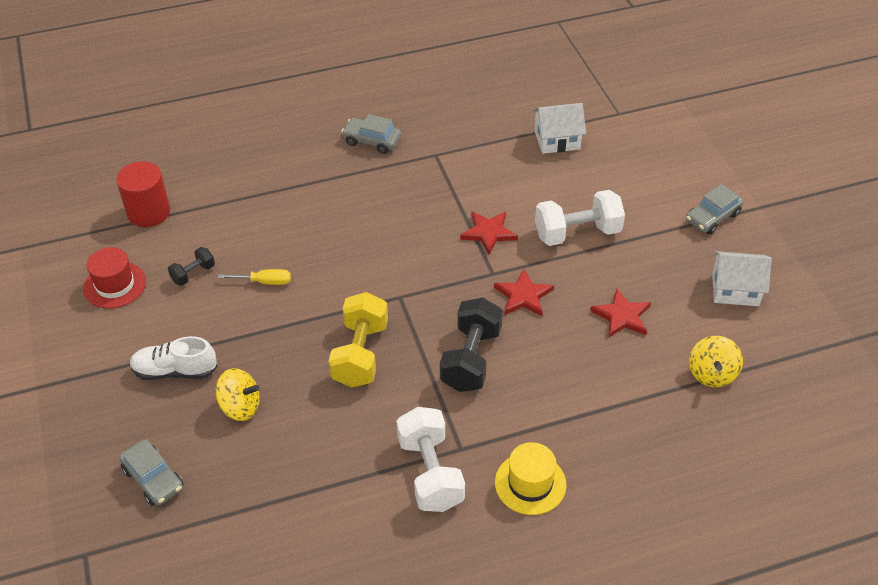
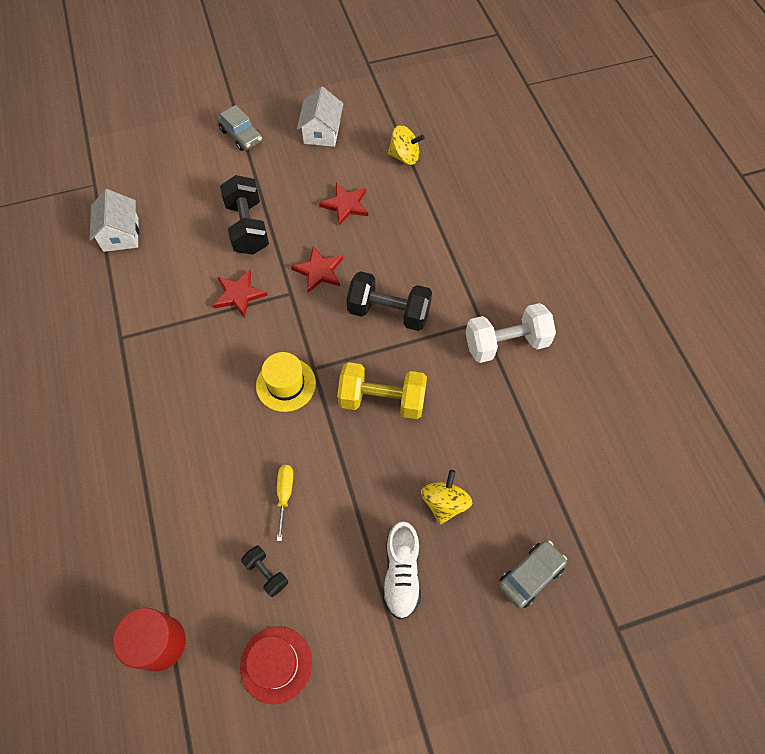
camera: 90 degrees left, 15 degrees up
grey car [341,114,401,154] -> none
yellow hat [495,442,566,515] -> yellow hat moved to [256,352,316,412]
white dumbbell [535,190,625,246] -> black dumbbell [220,175,269,255]

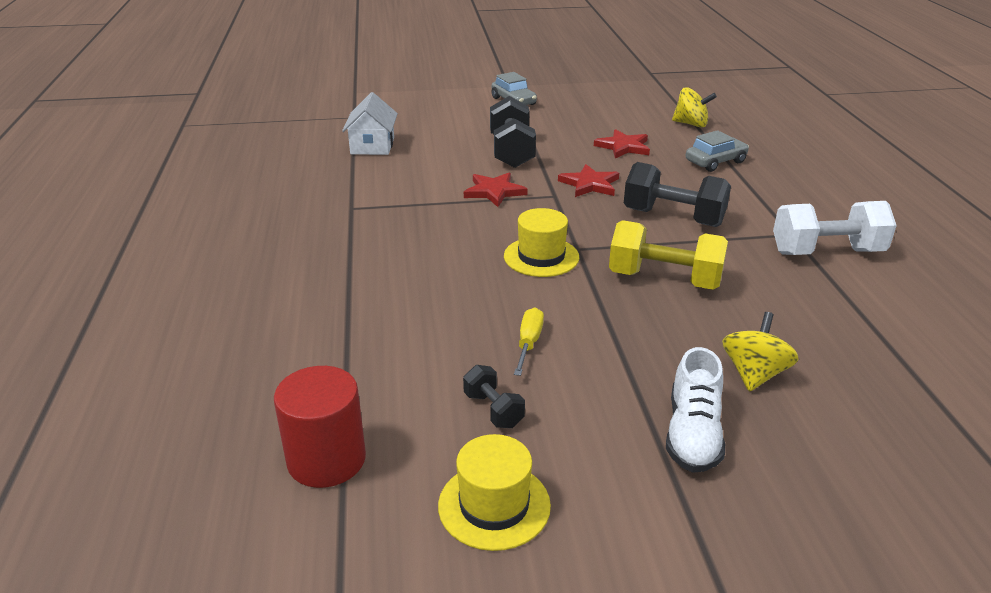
camera: 10 degrees right, 30 degrees down
red hat [240,626,312,704] -> yellow hat [438,434,551,551]
white house [297,87,343,147] -> none
grey car [499,540,567,608] -> grey car moved to [686,130,749,172]

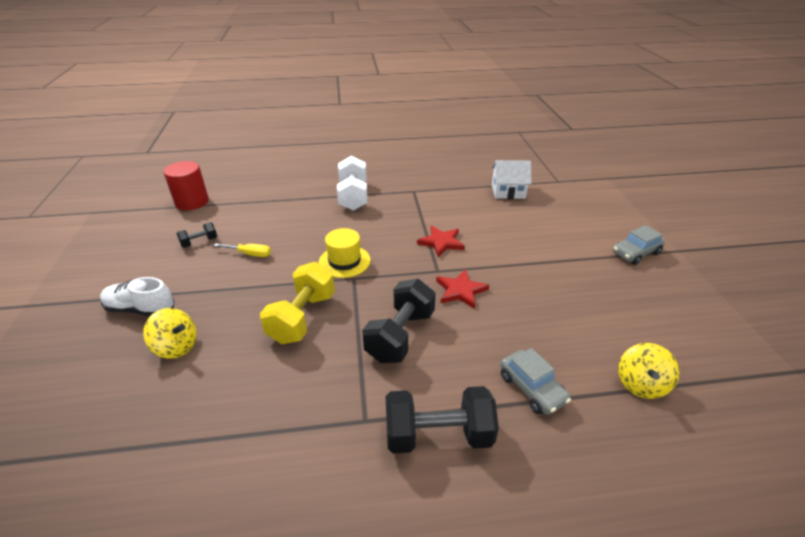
camera: 90 degrees right, 5 degrees up
yellow hat [438,434,551,551] -> none
black dumbbell [490,96,536,168] -> black dumbbell moved to [386,386,499,454]
red star [594,129,650,158] -> none
white dumbbell [773,201,897,255] -> white dumbbell moved to [337,156,368,211]

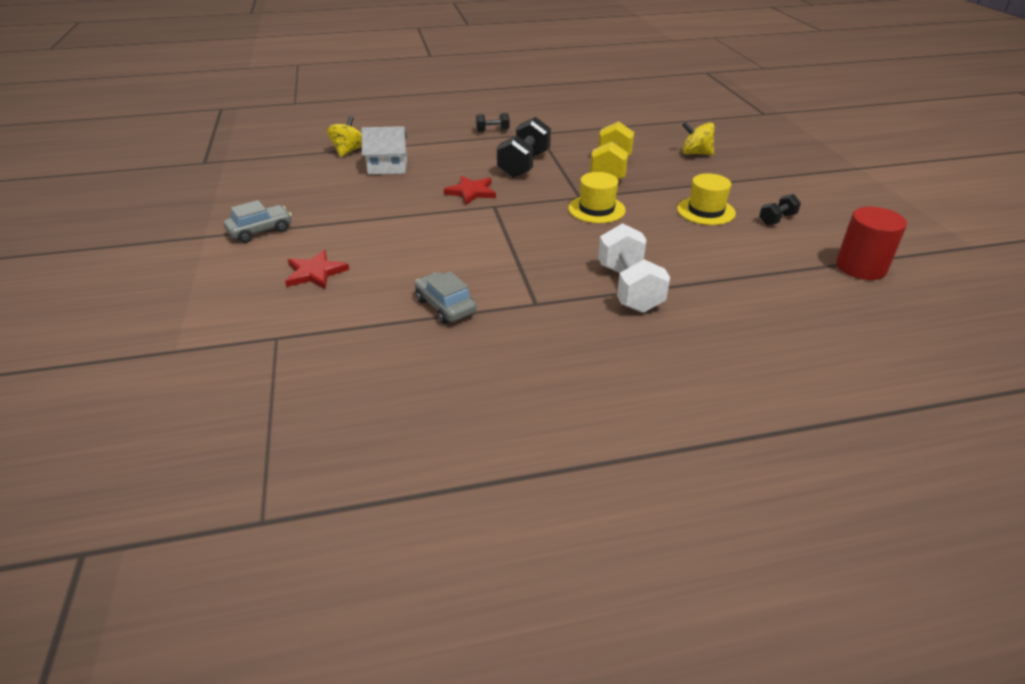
camera: 175 degrees right, 0 degrees up
white shoe [100,277,175,316] -> none
yellow screwdriver [213,243,271,257] -> yellow hat [677,173,736,225]
black dumbbell [386,386,499,454] -> black dumbbell [476,113,510,132], size x0.51
red star [417,226,465,257] -> red star moved to [285,250,349,290]
white house [491,160,532,199] -> white house moved to [361,126,408,175]
grey car [500,348,571,415] -> grey car moved to [415,272,476,324]

